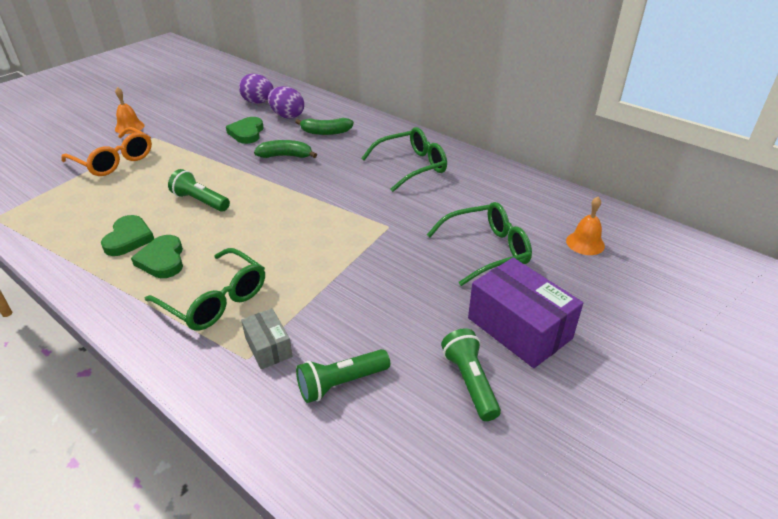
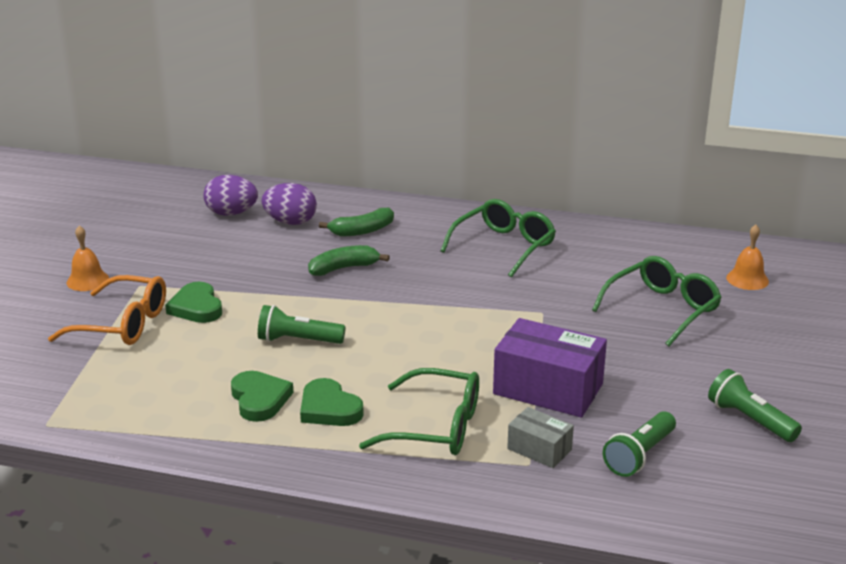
camera: 25 degrees left, 10 degrees down
green heart [226,117,264,144] -> green heart moved to [165,282,222,323]
purple box [468,258,583,368] -> purple box moved to [493,318,607,418]

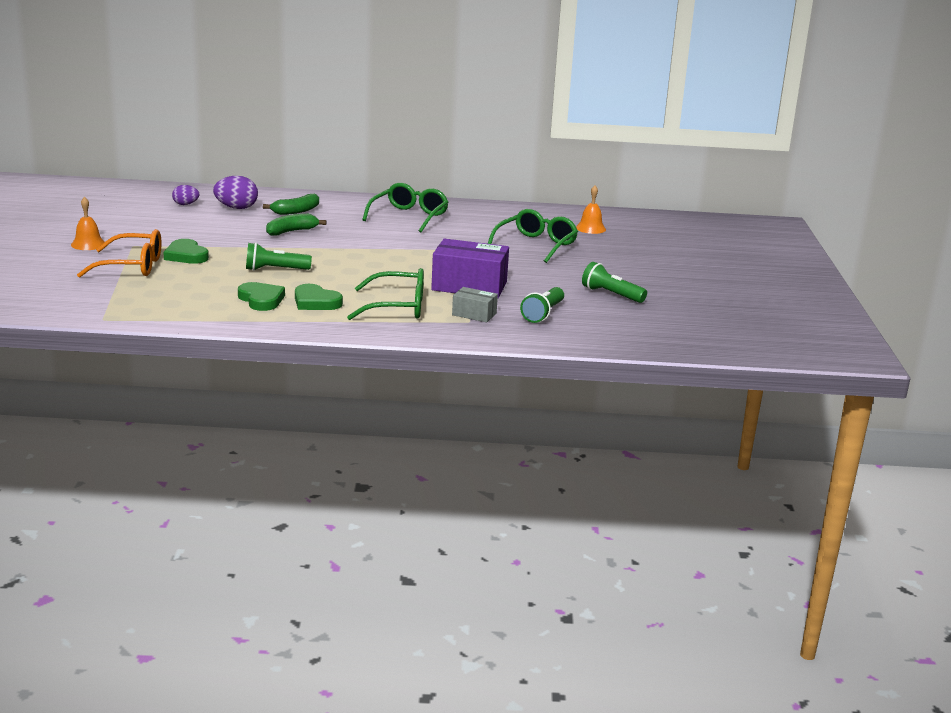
camera: 15 degrees left, 5 degrees down
purple egg [203,175,258,216] -> purple egg [172,185,199,205], size x0.61

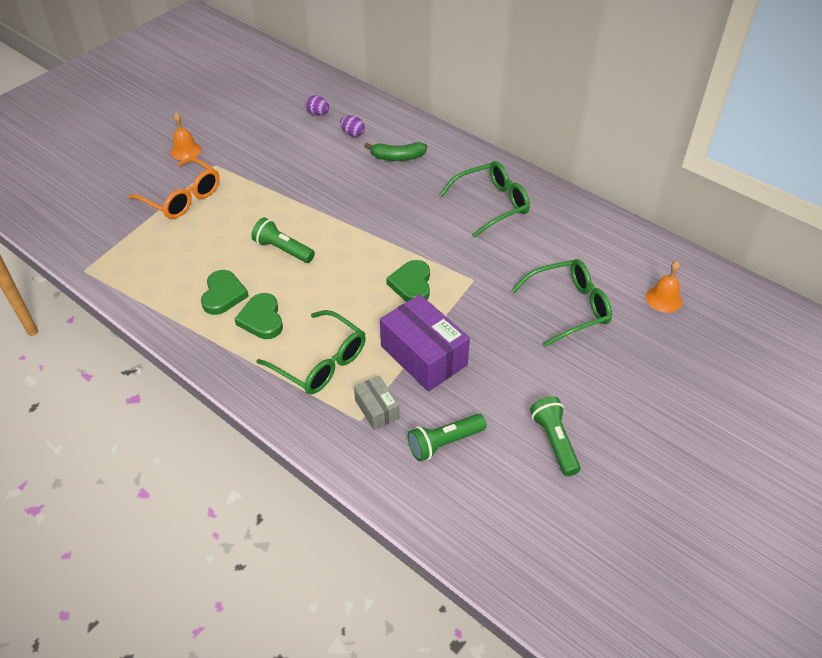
camera: 40 degrees right, 25 degrees up
green heart [163,239,209,264] -> green heart moved to [386,260,430,302]
purple egg [213,176,258,209] -> purple egg [340,115,365,137], size x0.61
green banana [266,214,326,236] -> none

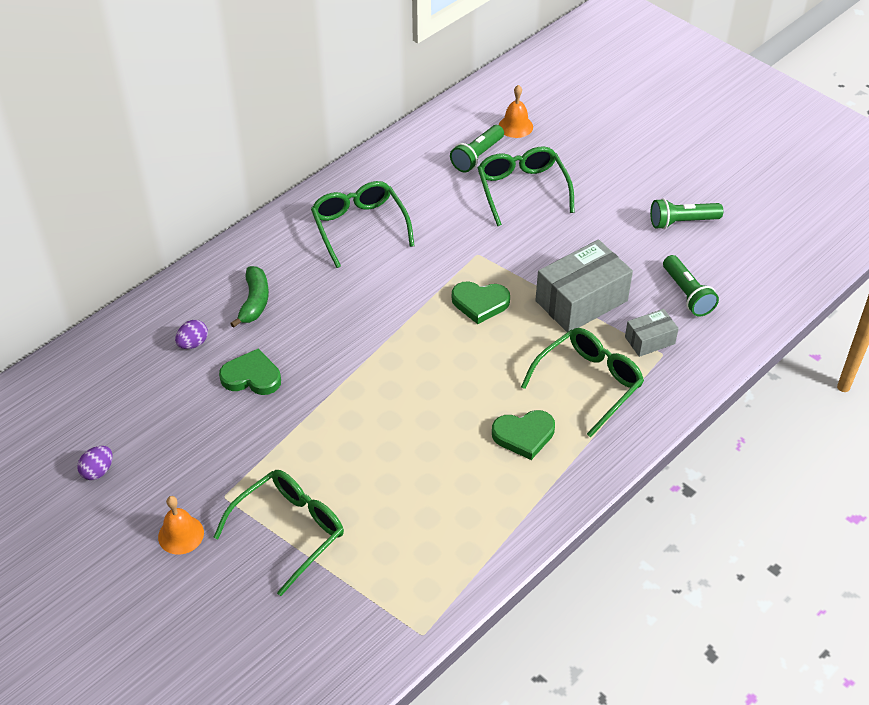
camera: 85 degrees left, 0 degrees up
orange glasses [128,157,220,219] -> green glasses [213,470,344,596]
green heart [201,270,249,315] -> green heart moved to [219,348,281,395]
green flashlight [251,217,315,263] -> green flashlight moved to [450,125,504,173]
purple egg [305,95,329,116] -> purple egg moved to [77,446,113,480]
purple box [380,294,470,392] -> grey box [535,239,633,332]

